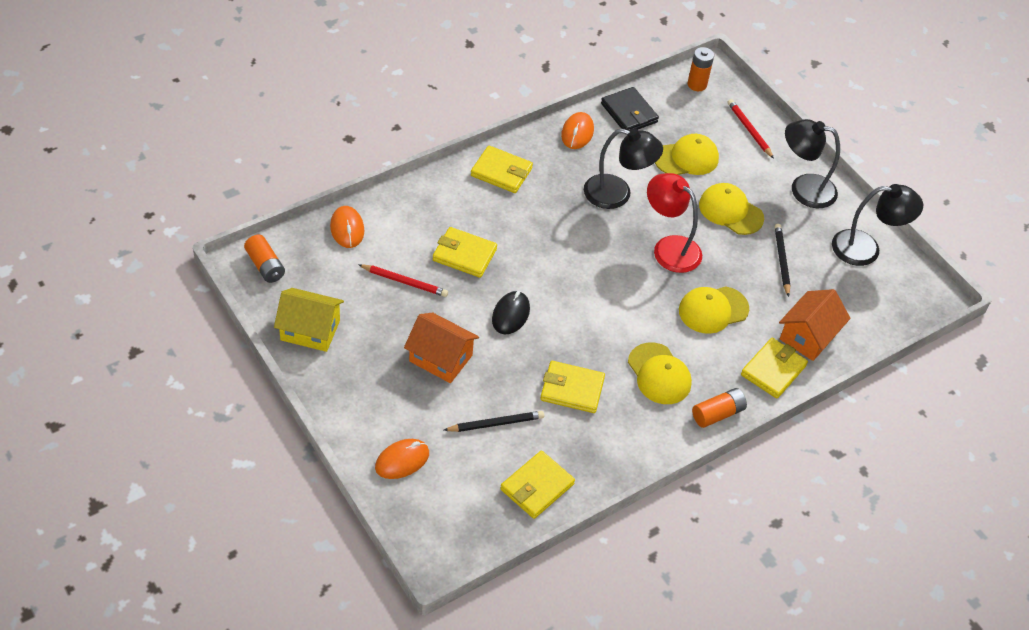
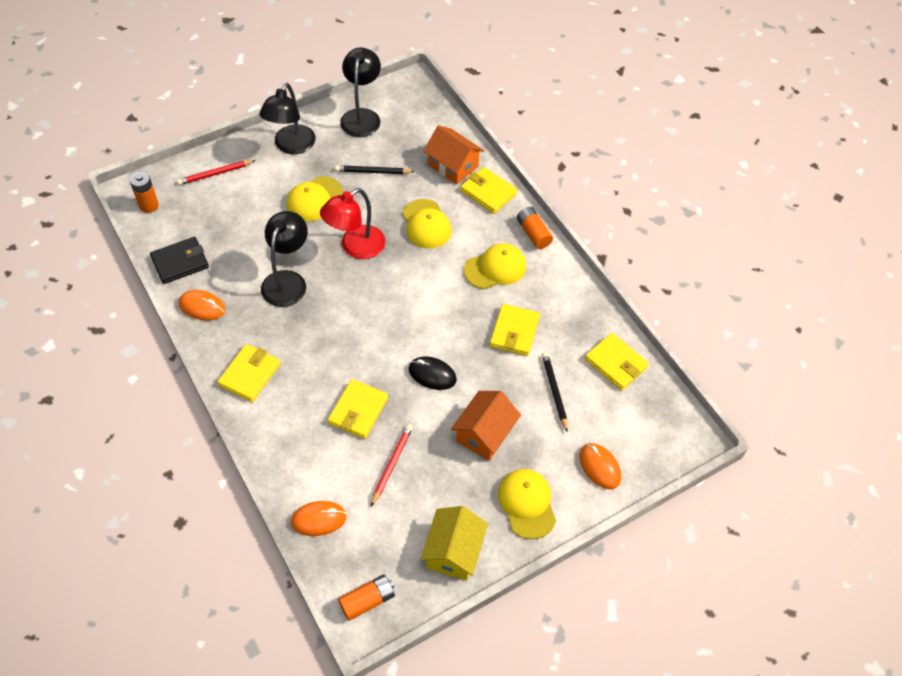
camera: 85 degrees left, 5 degrees up
yellow cap [655,134,719,175] -> yellow cap moved to [498,469,556,539]

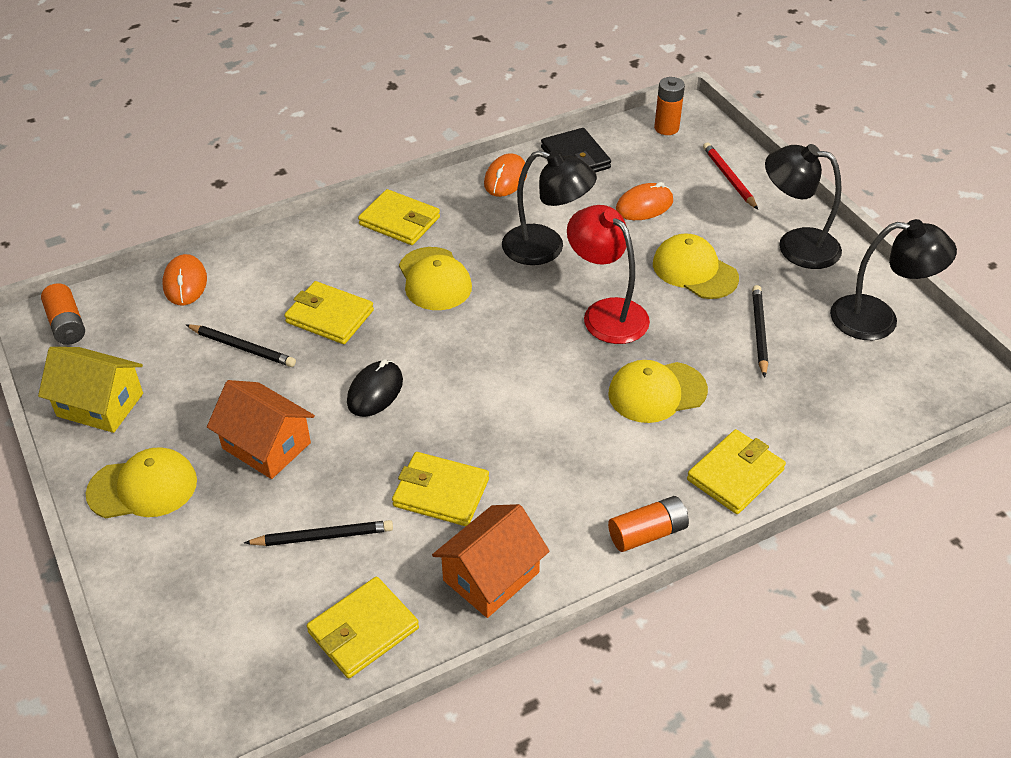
camera: 95 degrees right, 10 degrees down
red pencil [371,424,413,506] -> black pencil [186,324,296,367]
orange house [424,125,484,184] -> orange house moved to [432,504,550,618]
yellow cap [464,243,526,289] -> yellow cap moved to [399,247,472,310]
orange mouse [579,443,621,489] -> orange mouse moved to [616,182,673,220]

